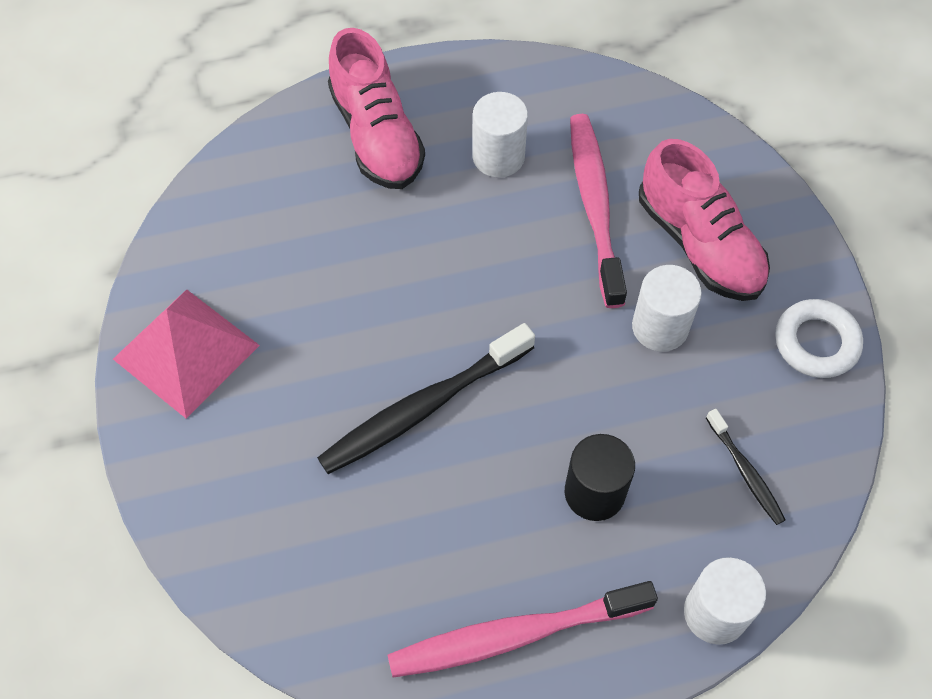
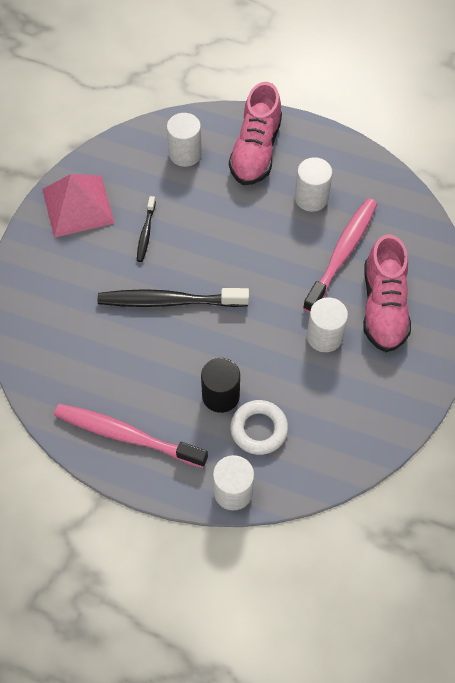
camera: 35 degrees right, 0 degrees up
black toothbrush [706,409,785,525] -> black toothbrush moved to [137,196,156,262]
white ring [775,299,863,378] -> white ring moved to [230,400,288,455]
none -> white cylinder [167,113,202,167]

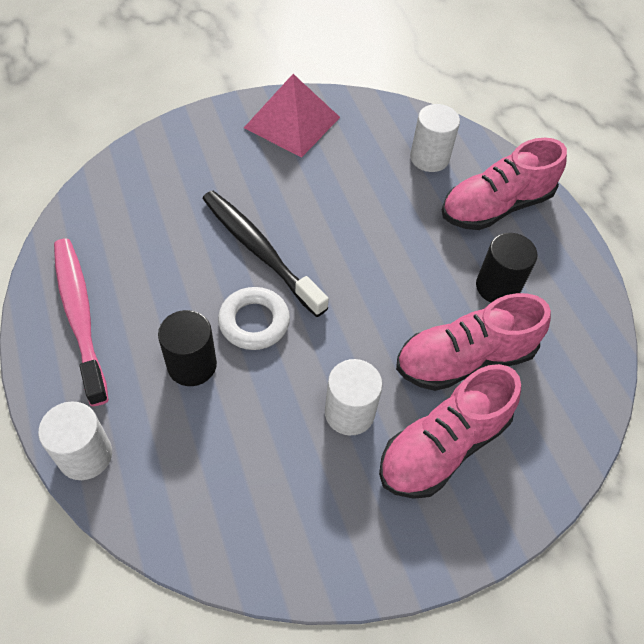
camera: 45 degrees right, 5 degrees down
black toothbrush [137,196,156,262] -> none
white ring [230,400,288,455] -> white ring moved to [218,287,290,350]
white cylinder [295,157,333,212] -> black cylinder [476,233,537,303]
pink toothbrush [303,198,377,313] -> pink shoe [396,293,551,391]

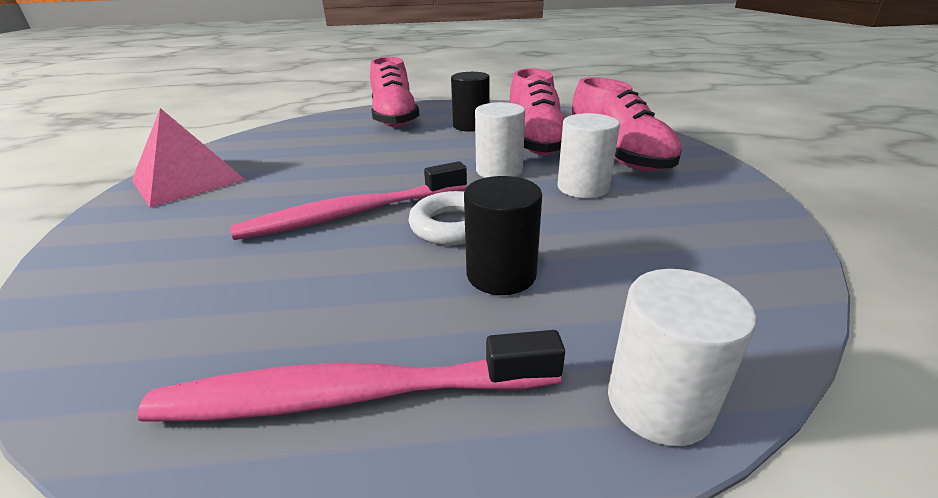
camera: 70 degrees left, 25 degrees down
black toothbrush [202,191,329,317] -> pink toothbrush [230,161,467,240]
white cylinder [410,104,460,172] -> white cylinder moved to [475,102,525,178]

